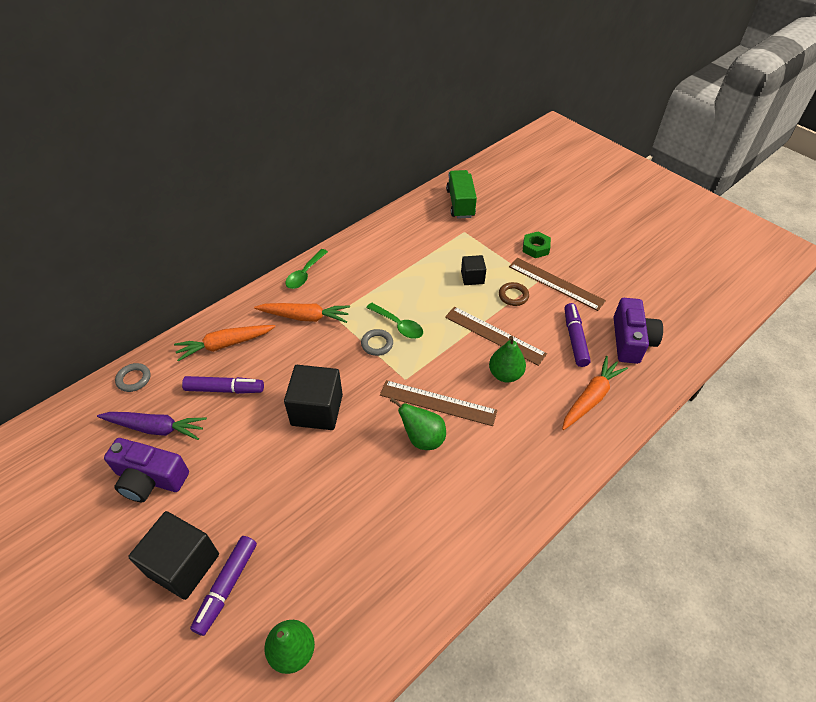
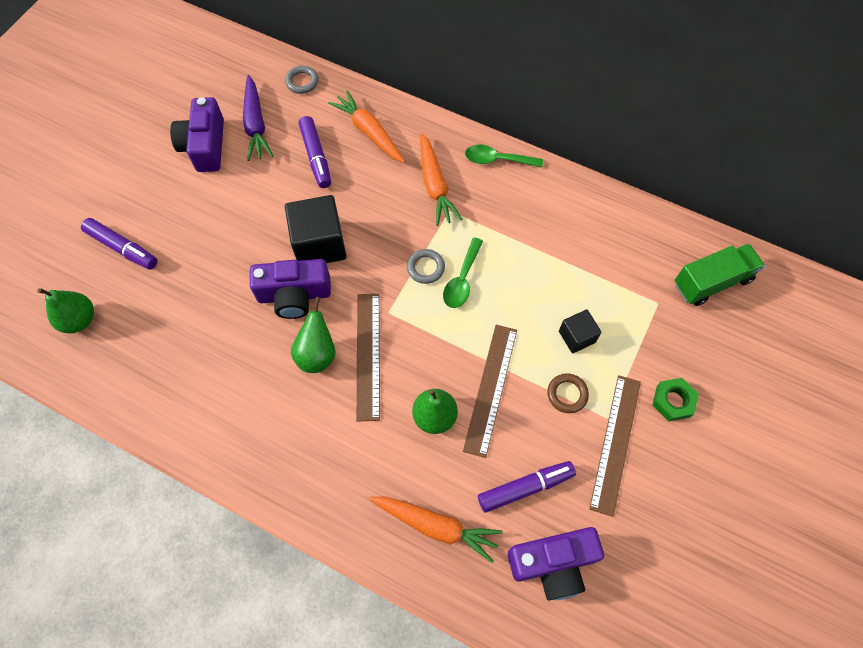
camera: 70 degrees right, 15 degrees up
black cube [128,511,219,600] -> none
purple marker [190,536,257,636] -> purple marker turned 150 degrees counterclockwise [81,218,158,270]
none -> purple camera [250,259,331,319]

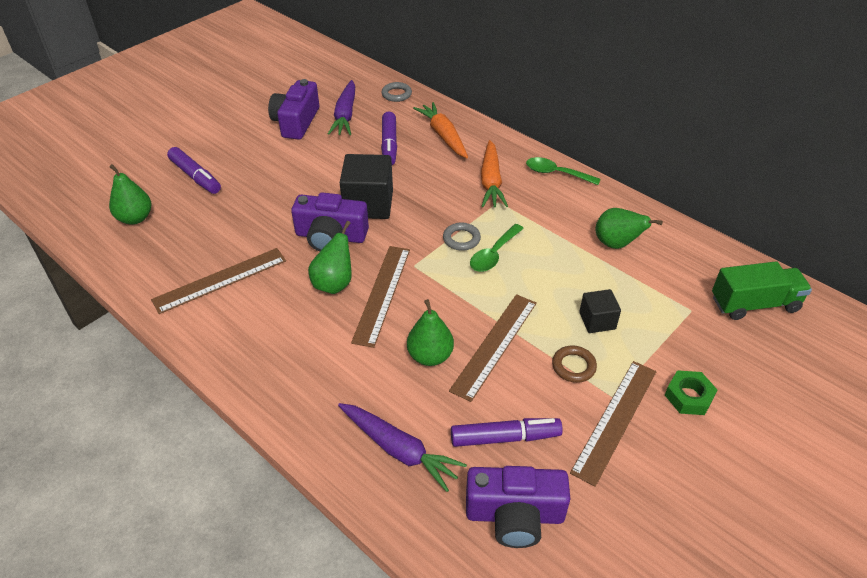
camera: 15 degrees right, 20 degrees down
orange carrot [369,496,503,563] -> purple carrot [338,403,467,492]
none -> brown ruler [151,248,286,314]
none -> green pear [596,208,663,249]

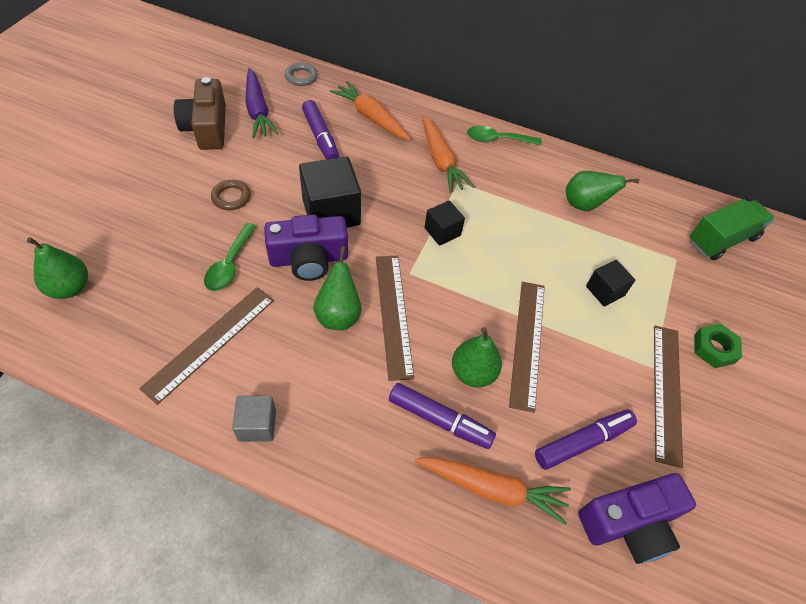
camera: 25 degrees left, 10 degrees up
purple marker [167,147,221,194] -> purple marker moved to [389,383,496,449]
purple camera [268,79,319,140] -> brown camera [174,77,226,150]
purple carrot [338,403,467,492] -> orange carrot [415,457,571,525]
grey ring [443,223,481,251] -> black cube [425,200,465,246]
green spoon [470,224,524,272] -> green spoon moved to [204,223,257,291]
brown ring [552,345,597,383] -> brown ring moved to [211,180,251,210]
none -> grey cube [232,396,276,442]

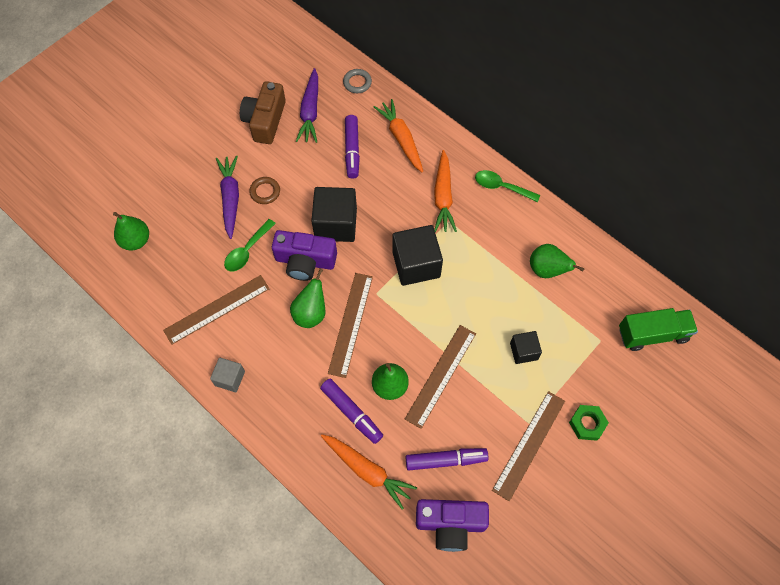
camera: 25 degrees right, 10 degrees up
black cube [425,200,465,246] -> black cube [392,225,443,286], size x1.81
none -> purple carrot [216,155,239,239]

